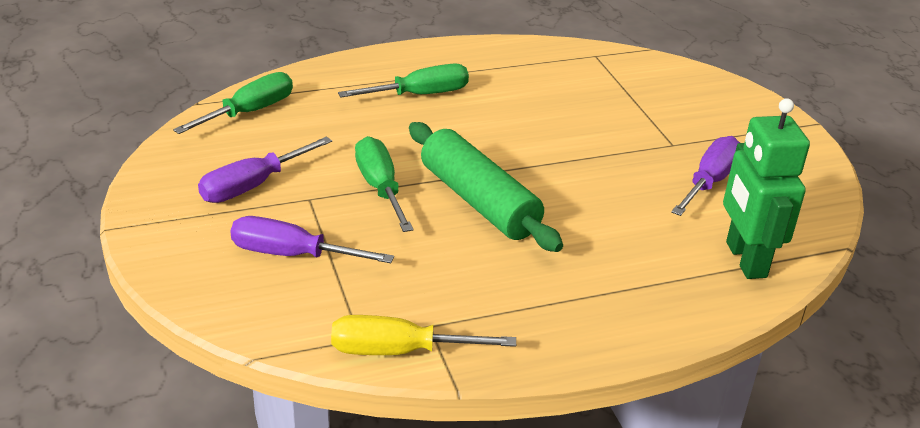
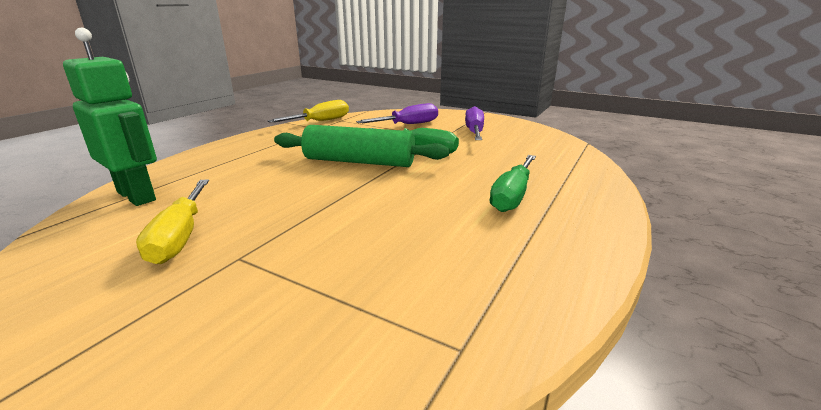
camera: 140 degrees right, 10 degrees down
green screwdriver [173,72,293,134] -> none
purple screwdriver [671,136,740,216] -> yellow screwdriver [136,179,209,264]

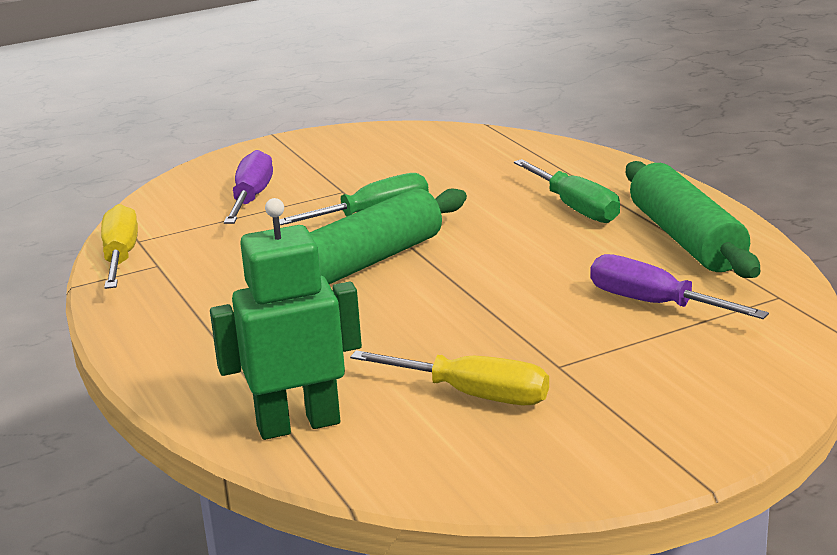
camera: 55 degrees left, 0 degrees up
purple screwdriver [465,106,484,140] -> purple screwdriver moved to [590,254,769,319]
none -> green rolling pin [626,161,760,278]

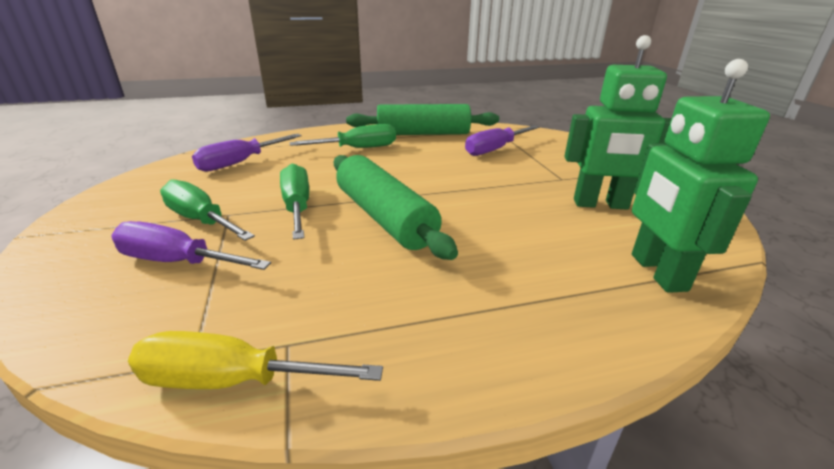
camera: 80 degrees left, 5 degrees up
yellow screwdriver [350,350,549,405] -> green robot [564,35,672,210]
none -> green screwdriver [160,179,255,241]
none -> purple screwdriver [192,134,302,172]

